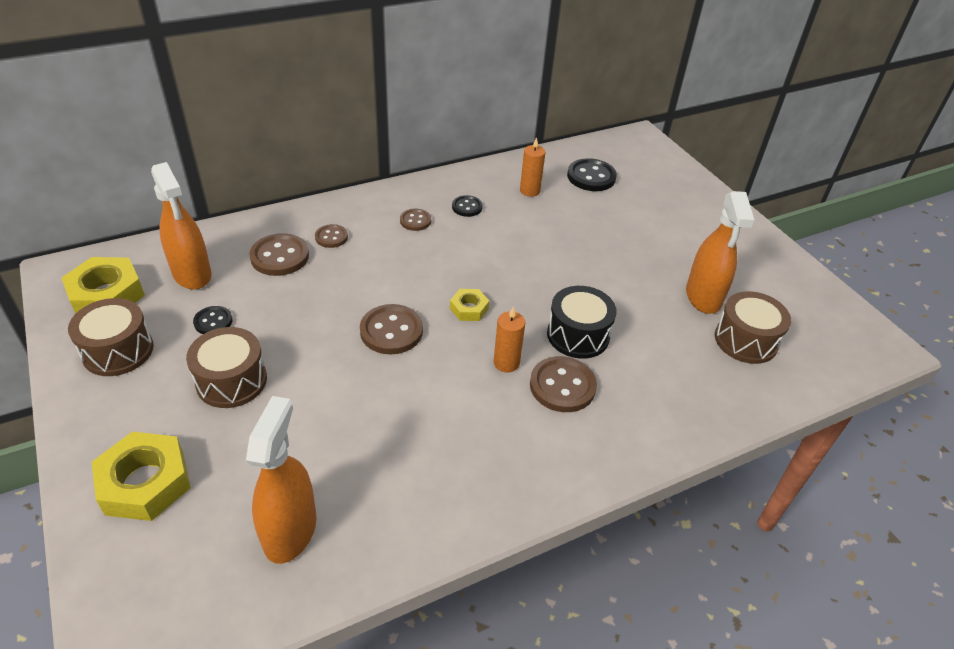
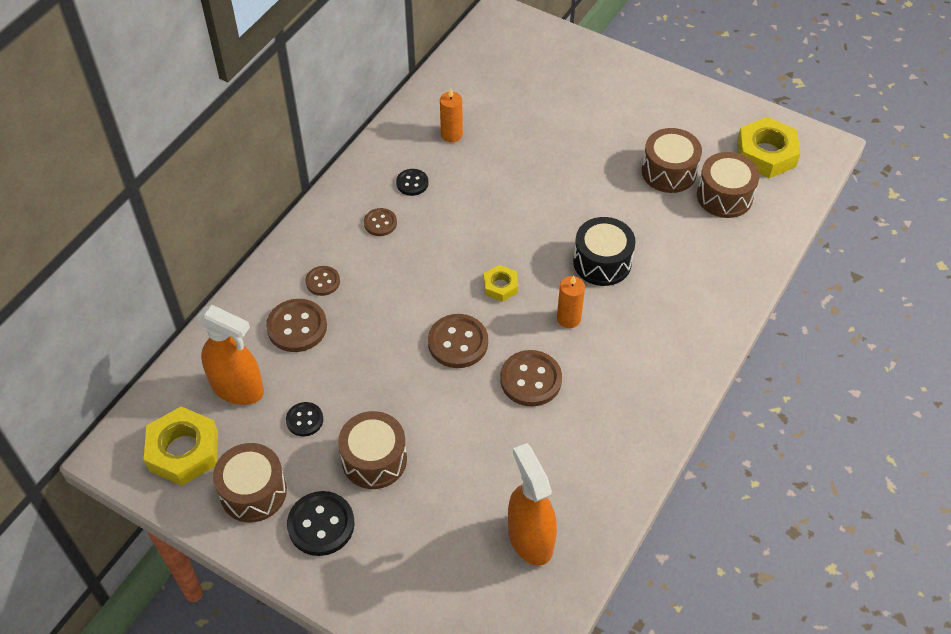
camera: 30 degrees left, 10 degrees up
yellow nut [92,432,191,521] -> yellow nut moved to [737,117,801,178]
brown button [530,356,597,412] -> brown button moved to [500,350,562,406]
black button [567,158,617,191] -> black button moved to [287,491,355,556]
orange spray bottle [686,191,754,314] -> brown drum [642,128,702,193]

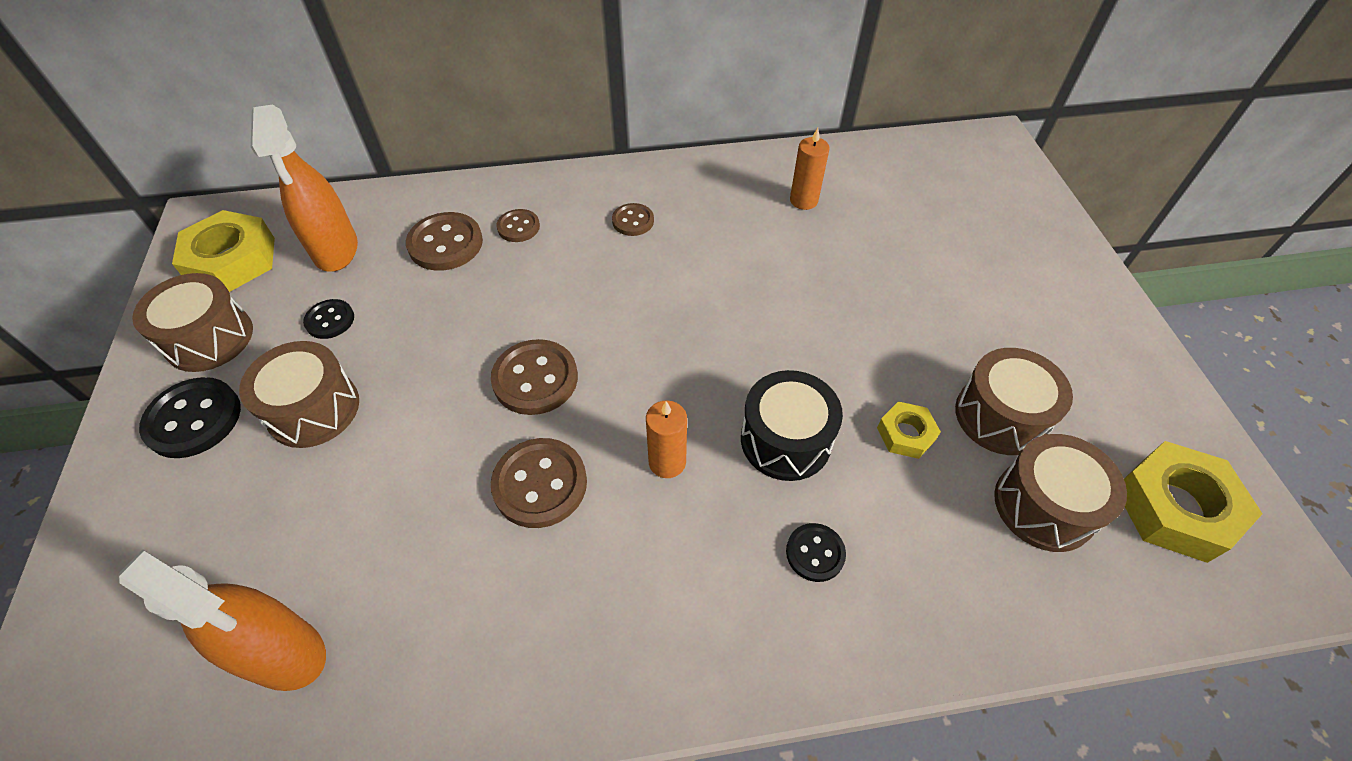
camera: 50 degrees right, 0 degrees up
black button [396,169,428,196] -> black button moved to [786,523,846,582]
yellow nut [484,265,518,302] -> yellow nut moved to [877,401,941,459]
orange spray bottle [508,443,557,566] -> orange spray bottle turned 90 degrees clockwise [119,549,326,691]

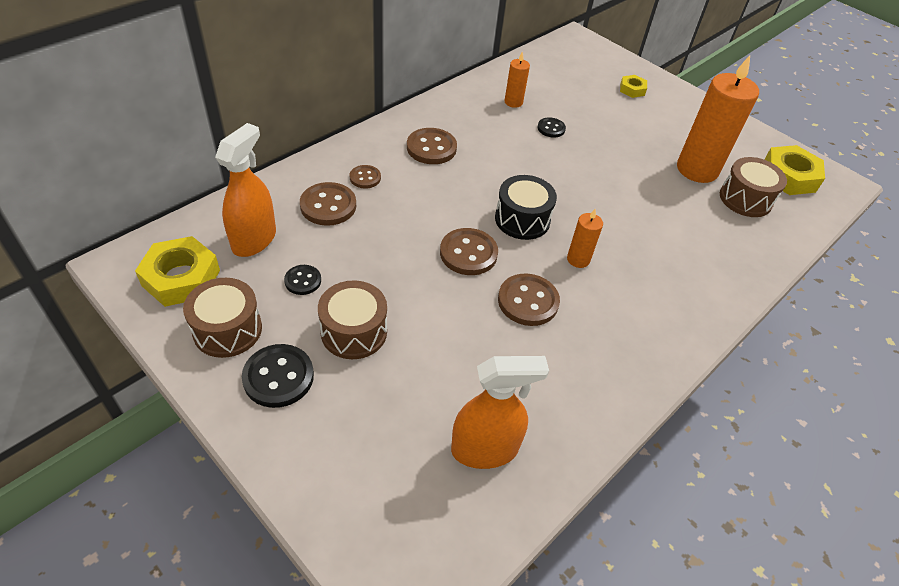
camera: 40 degrees left, 5 degrees down
orange spray bottle [251,105,358,272] -> orange spray bottle turned 105 degrees counterclockwise [215,123,276,257]
brown button [612,203,654,236] -> brown button [407,128,457,164], size x1.70
black drum [741,370,843,481] -> black drum moved to [495,175,557,240]
black button [786,523,846,582] -> black button moved to [538,117,566,138]
yellow nut [877,401,941,459] -> yellow nut moved to [620,75,647,98]
brown drum [955,348,1073,455] -> orange candle [677,56,759,183]

